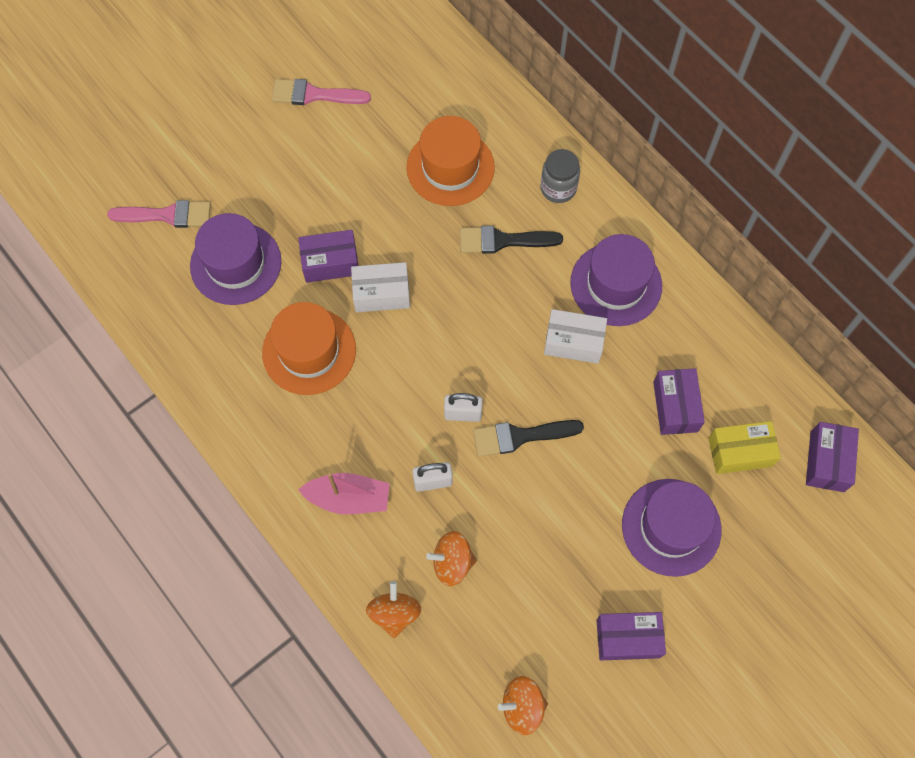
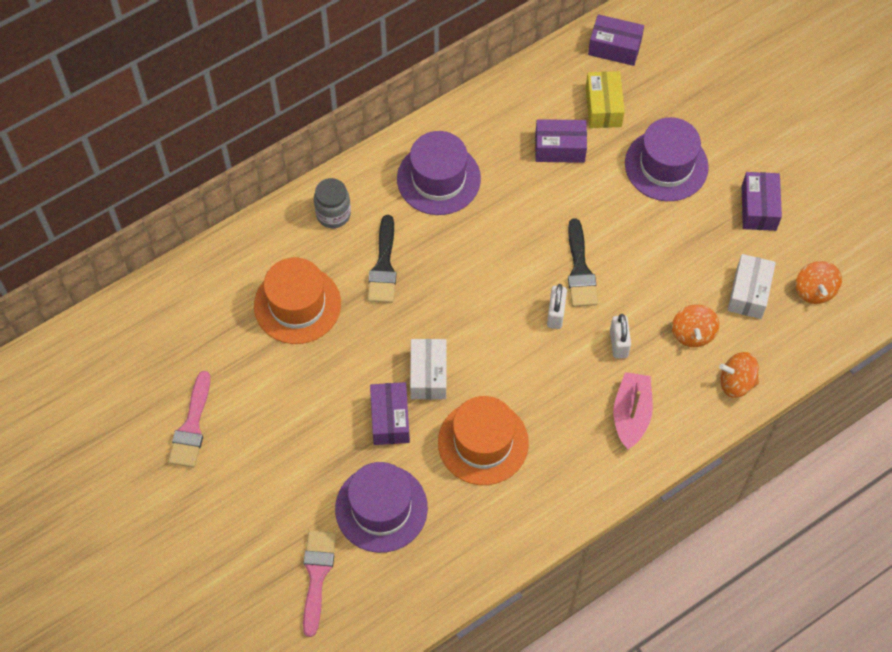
camera: 85 degrees left, 5 degrees down
white box [544,309,607,364] -> white box moved to [728,254,776,319]

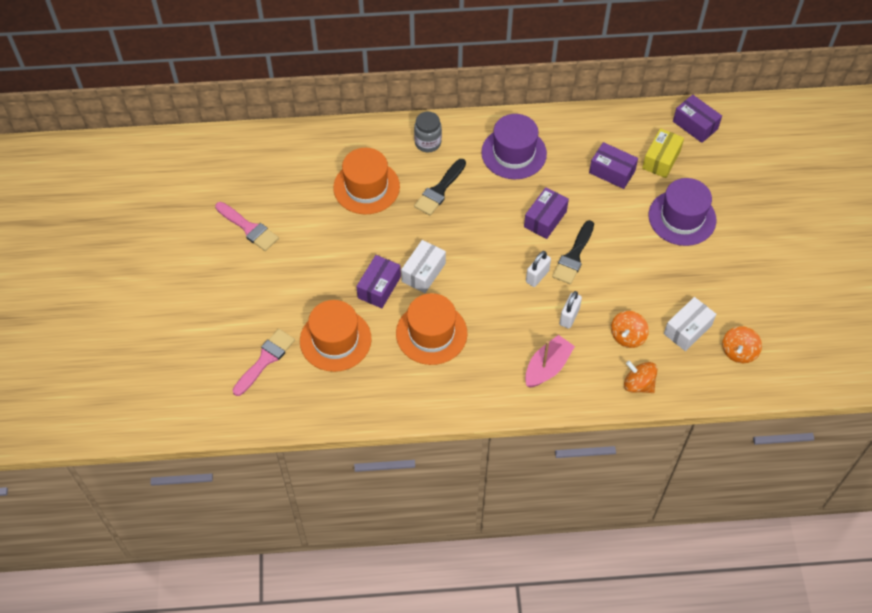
camera: 30 degrees right, 5 degrees down
pink brush [168,371,211,468] -> pink brush turned 90 degrees counterclockwise [215,202,279,251]
purple hat [335,462,428,553] -> orange hat [300,300,372,372]
purple box [741,172,782,231] -> purple box moved to [524,187,569,239]

